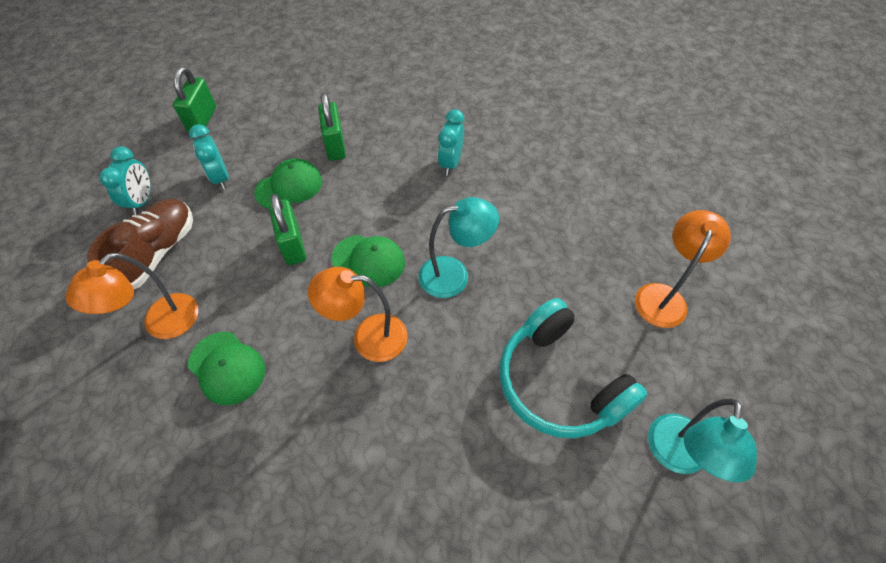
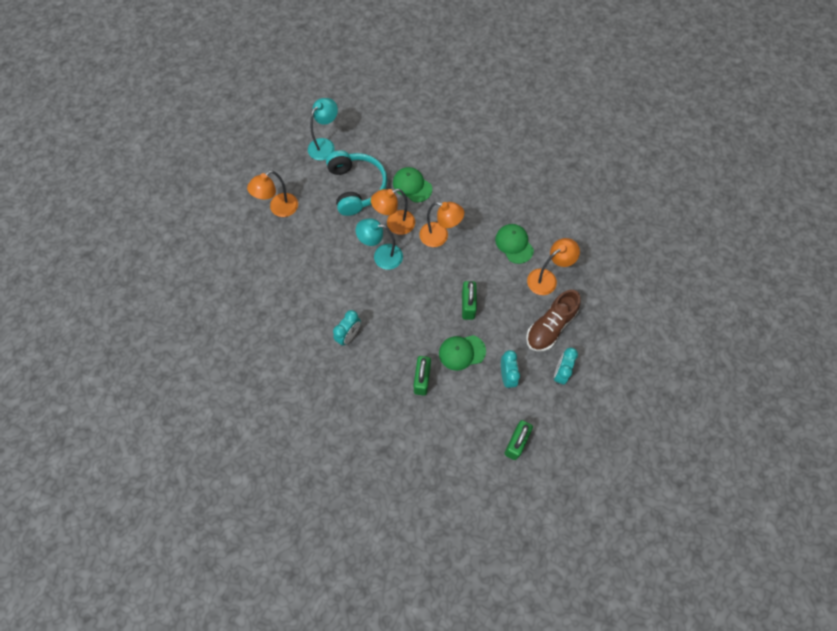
camera: 160 degrees left, 10 degrees up
green cap [332,235,405,287] -> green cap moved to [393,167,432,202]
none -> orange lamp [371,189,415,235]

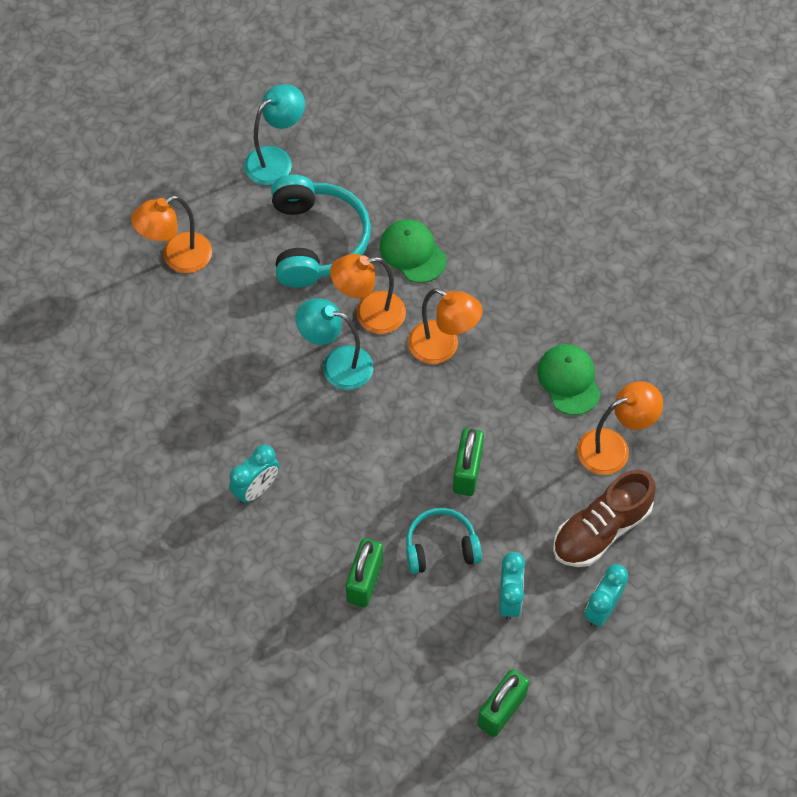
camera: 10 degrees right, 5 degrees down
green cap [439,335,486,371] -> turquoise headphones [406,508,482,574]

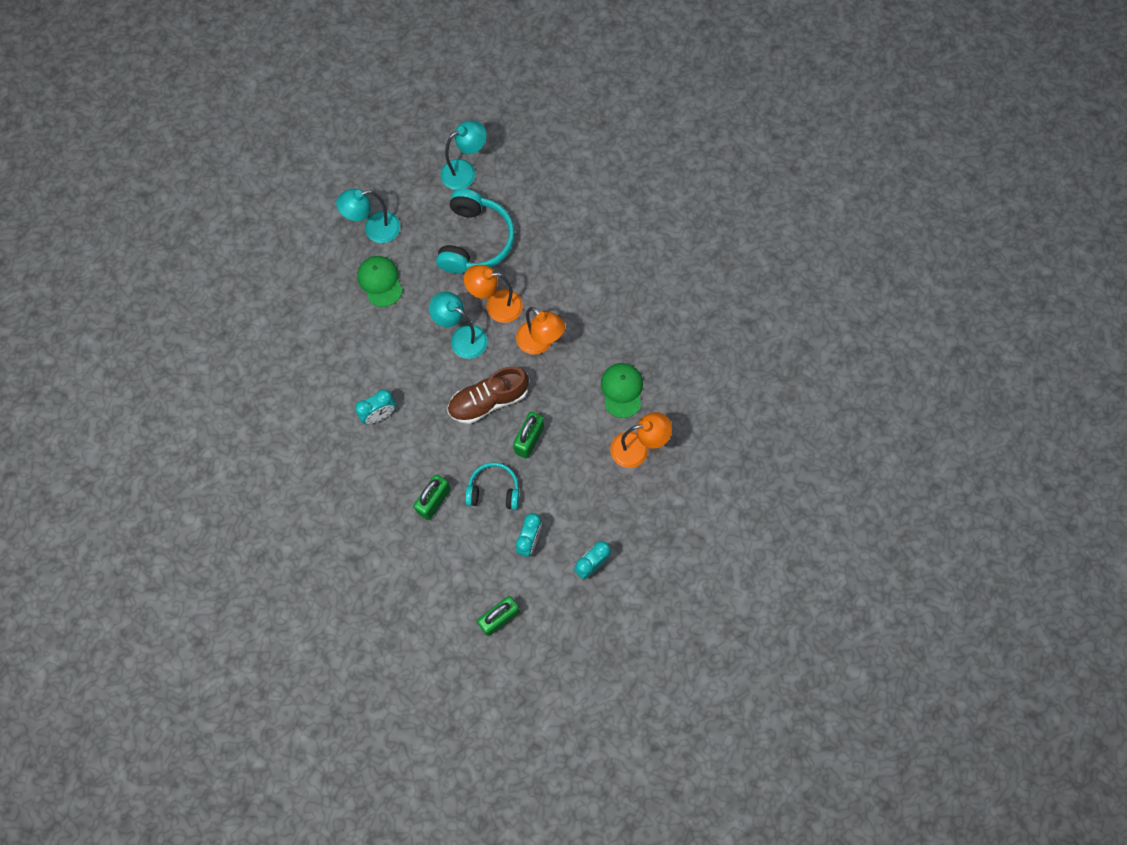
camera: 15 degrees right, 10 degrees up
orange lamp [131,195,212,273] -> turquoise lamp [336,189,400,243]
green cap [380,219,447,283] -> green cap moved to [357,256,403,307]
brown shoe [553,470,656,567] -> brown shoe moved to [448,366,529,424]

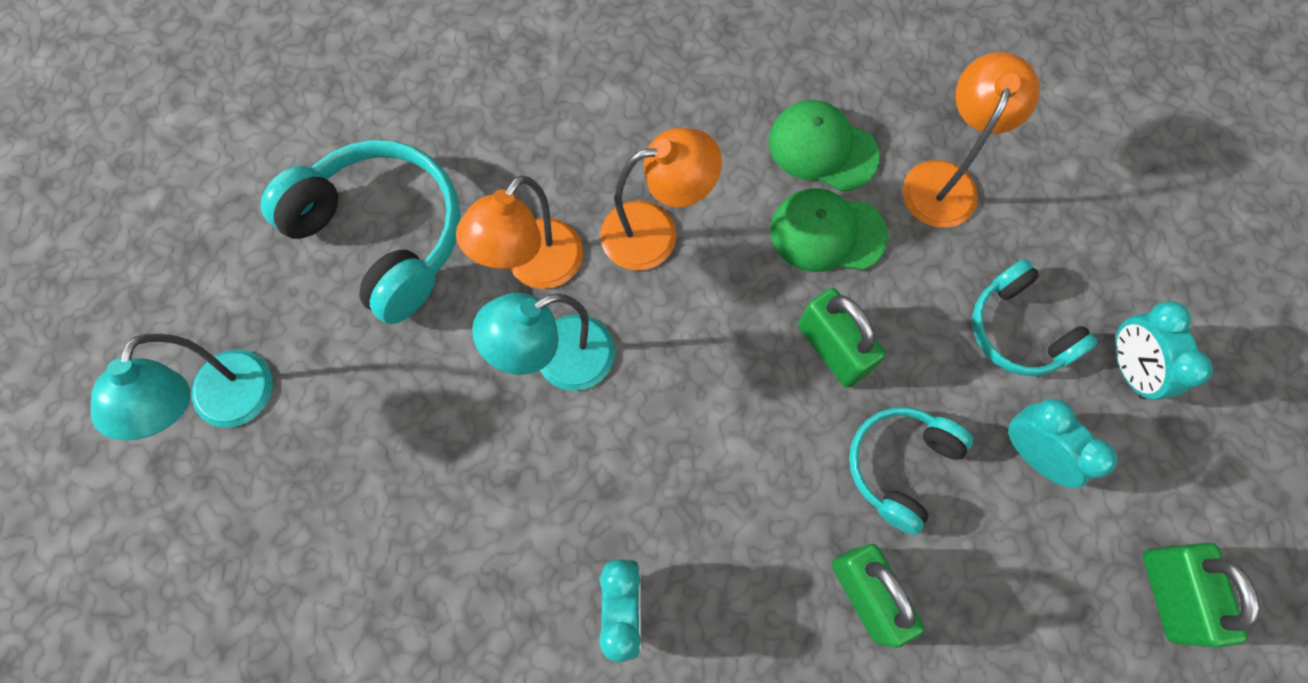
camera: 60 degrees left, 0 degrees up
green cap [357,256,403,307] -> green cap moved to [770,188,888,272]
turquoise lamp [441,120,487,190] -> none
brown shoe [448,366,529,424] -> none
none -> turquoise headphones [972,259,1098,376]

